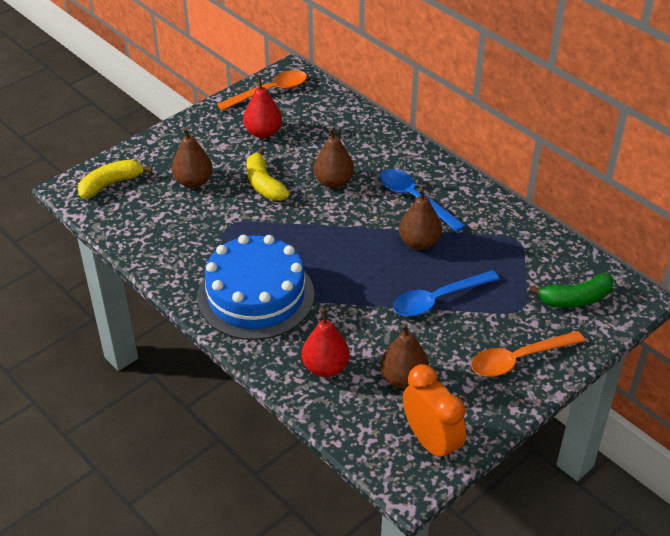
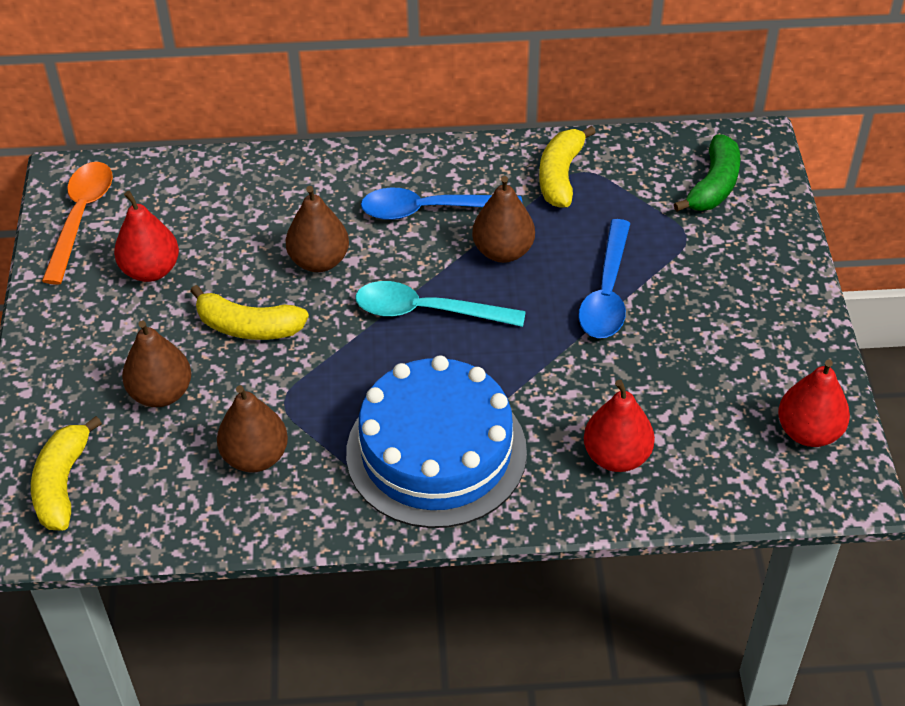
camera: 50 degrees left, 5 degrees up
brown pear [380,324,429,388] -> brown pear moved to [217,385,288,473]
orange clock [403,364,466,463] -> red pear [778,359,850,447]
orange spoon [471,331,585,377] -> none
none -> turquoise spoon [356,281,526,327]
none -> yellow banana [539,126,596,208]

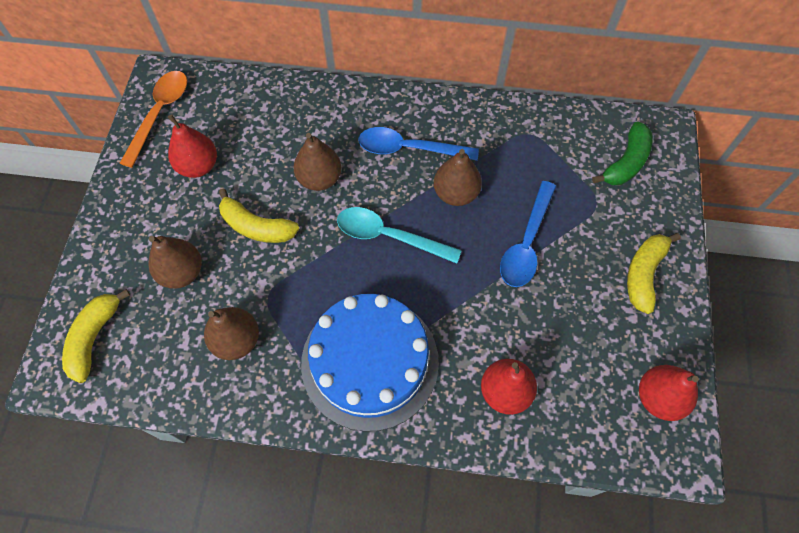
camera: 10 degrees right, 15 degrees up
yellow banana [539,126,596,208] -> yellow banana moved to [627,233,681,314]

